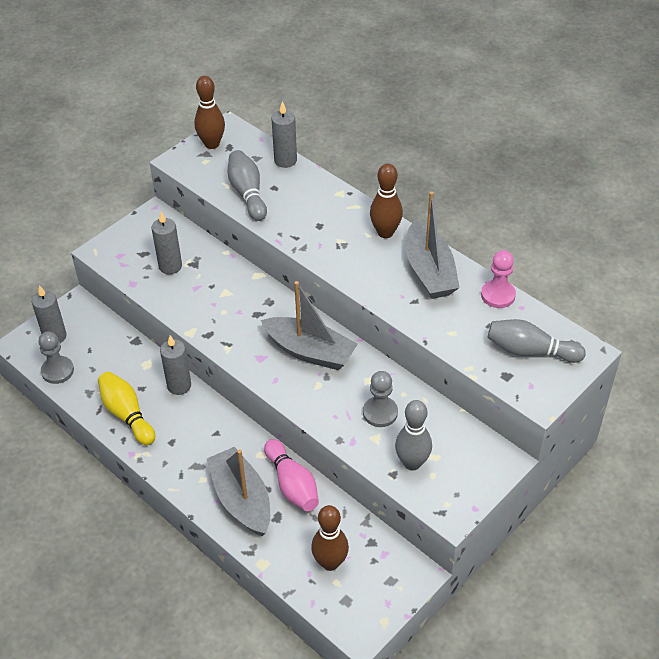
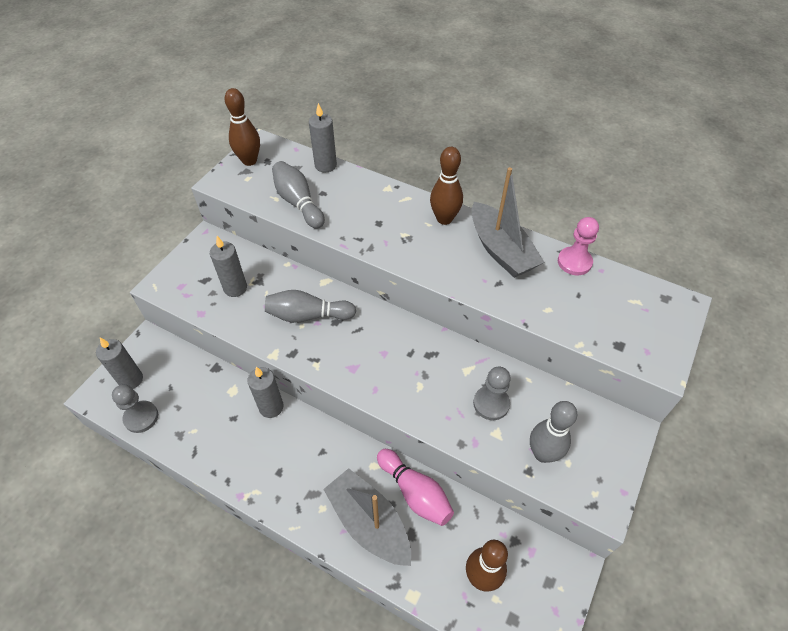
camera: 15 degrees left, 5 degrees up
yellow bowling pin [98,372,155,445] -> none
grey boat [261,281,358,370] -> none
grey bowling pin [487,319,586,363] -> grey bowling pin moved to [265,290,356,323]

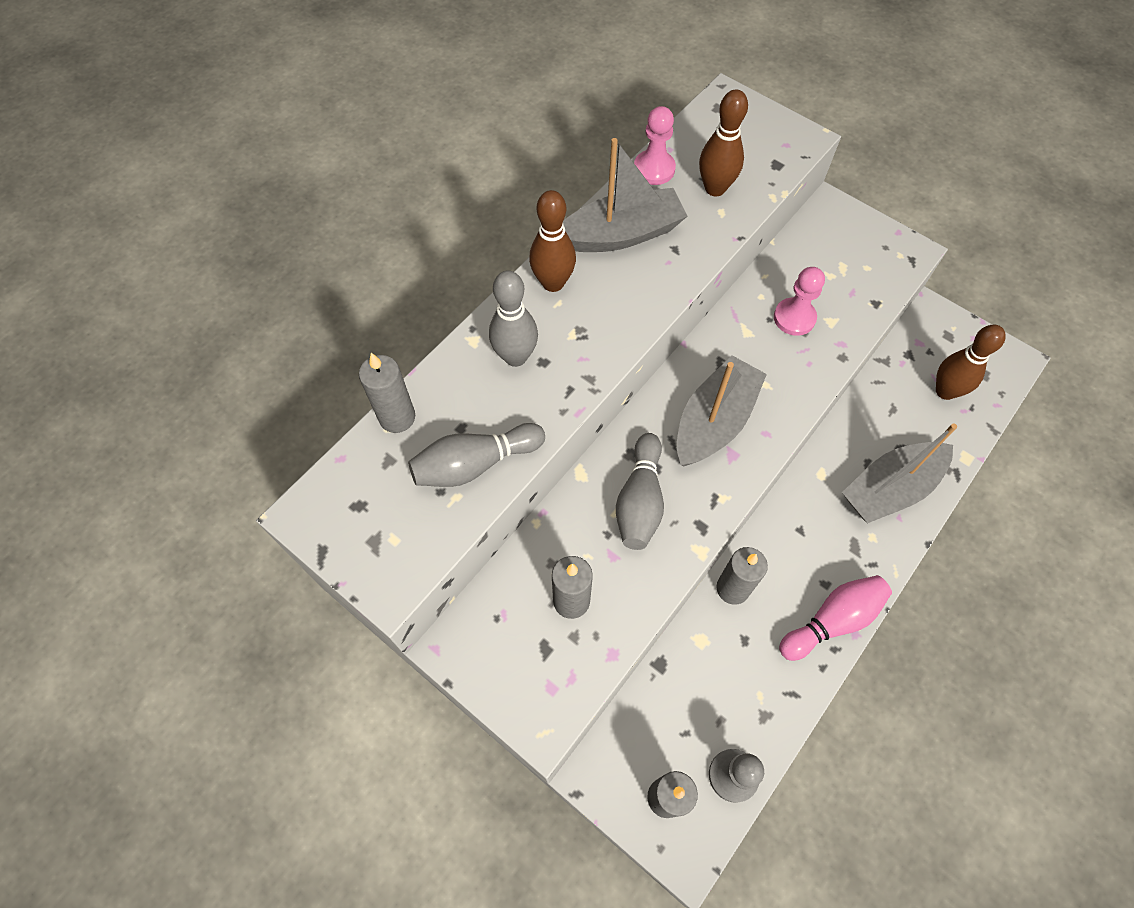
camera: 80 degrees left, 10 degrees up
brown bowling pin [225,88,260,166] -> brown bowling pin moved to [699,89,748,196]
pink bowling pin [377,449,454,526] -> pink bowling pin moved to [779,575,892,661]
grey pawn [473,367,511,420] -> pink pawn [774,267,825,336]
grey bowling pin [530,401,577,463] -> grey bowling pin moved to [489,270,538,367]
none -> grey boat [677,355,767,466]

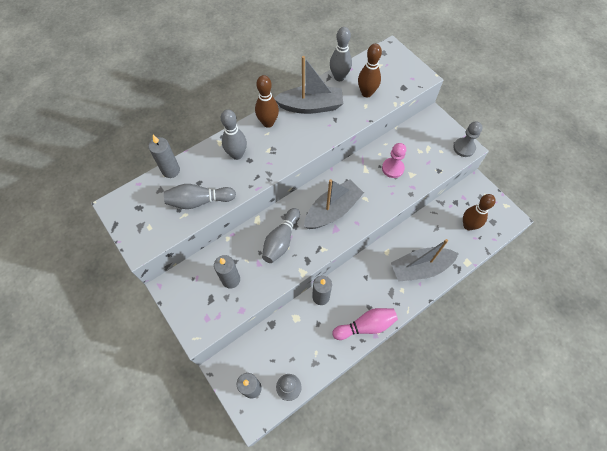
camera: 15 degrees right, 0 degrees up
pink pawn [634,106,676,185] -> grey bowling pin [330,27,352,81]
none -> grey pawn [453,122,483,157]

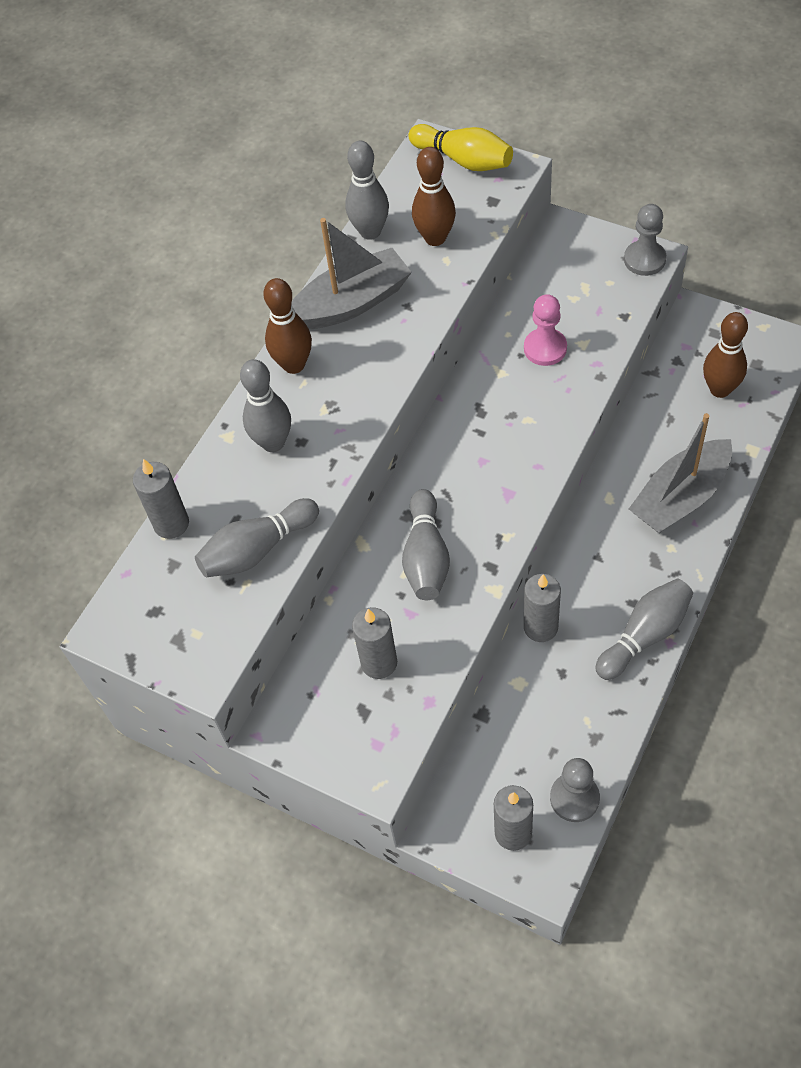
camera: 20 degrees left, 5 degrees down
grey boat [304,179,364,229] -> none
pink bowling pin [333,308,398,340] -> grey bowling pin [595,579,693,680]
none -> yellow bowling pin [408,124,513,171]

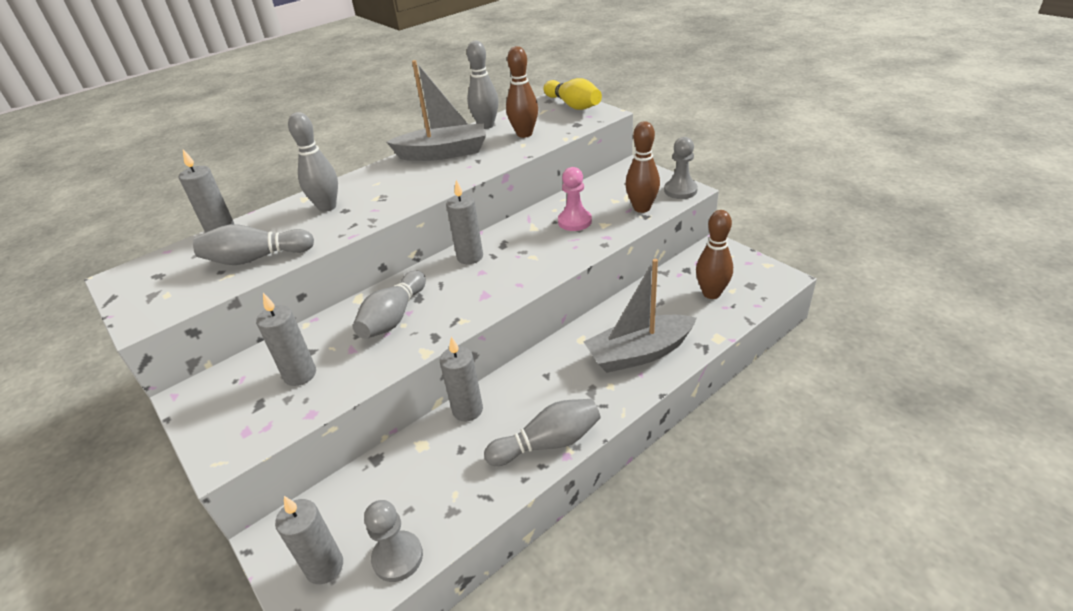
camera: 20 degrees right, 20 degrees down
brown bowling pin [263,278,312,374] -> brown bowling pin moved to [625,121,660,213]
none -> grey candle [446,180,483,264]

